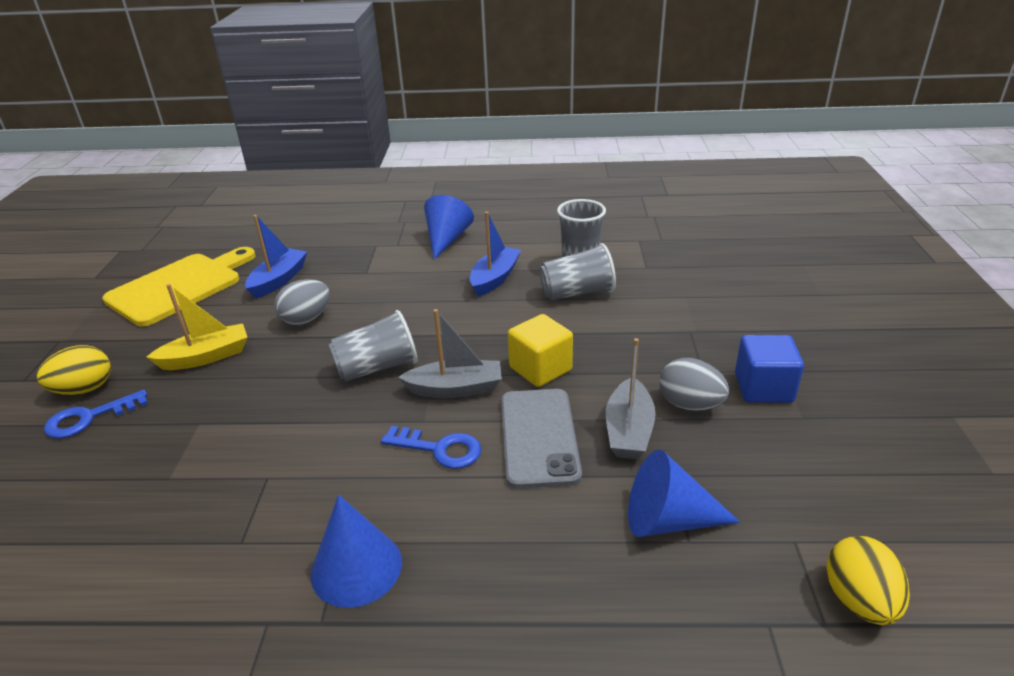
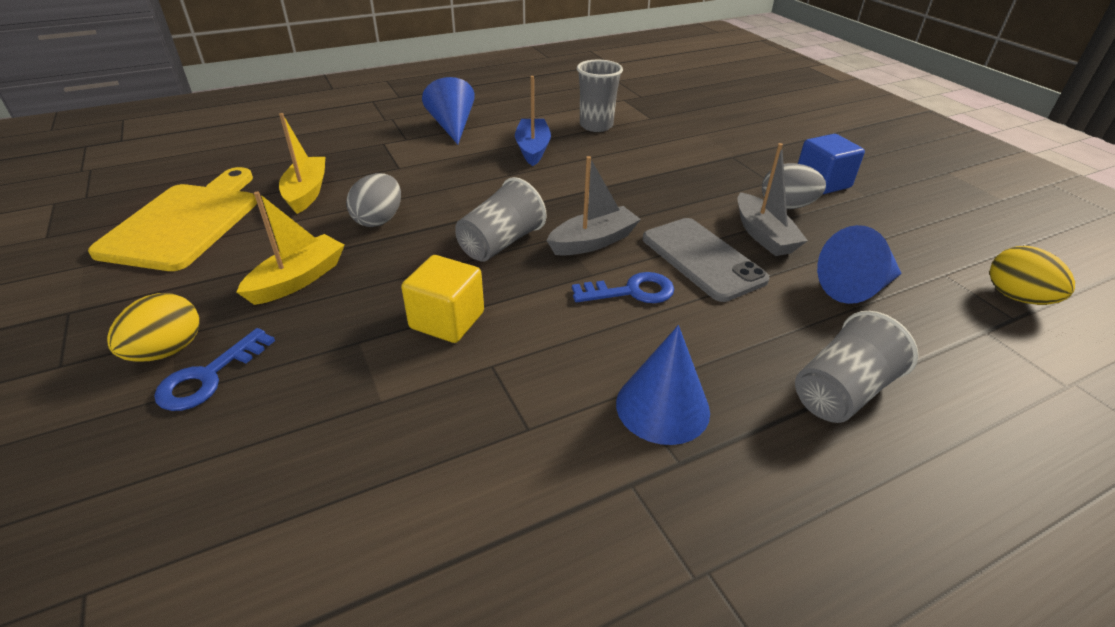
camera: 30 degrees left, 5 degrees up
blue boat [245,215,307,299] -> yellow boat [279,113,325,214]
yellow cube [508,314,573,387] -> yellow cube moved to [401,255,484,343]
grey cup [540,243,616,300] -> grey cup moved to [795,311,919,423]

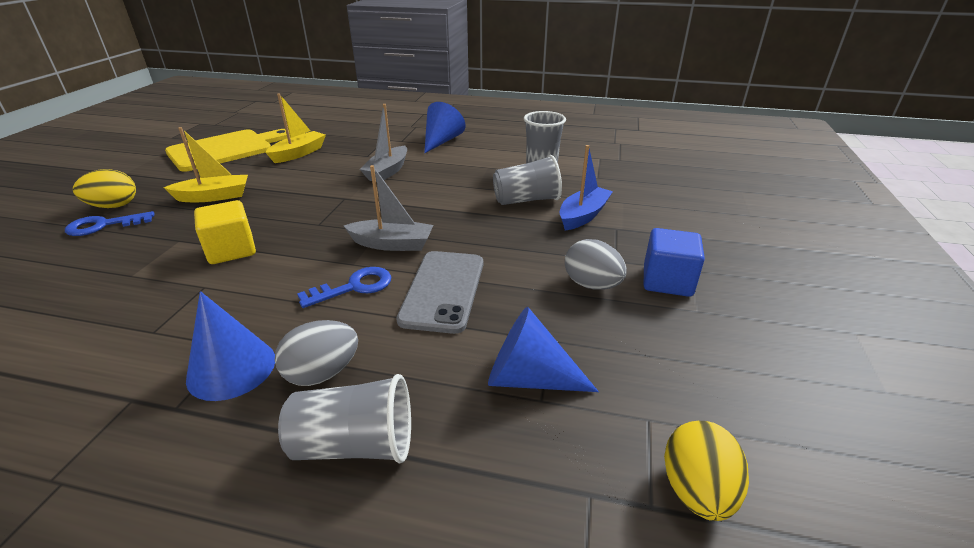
camera: 40 degrees right, 5 degrees down
grey egg [346,173,401,227] -> grey egg moved to [275,320,358,386]
grey cup [455,177,547,262] -> grey cup moved to [493,155,562,205]
blue boat [515,76,551,166] -> blue boat moved to [560,145,613,230]
blue key [572,272,674,303] -> blue key turned 60 degrees counterclockwise [297,267,391,308]
grey boat [738,143,808,256] -> grey boat moved to [360,104,407,182]

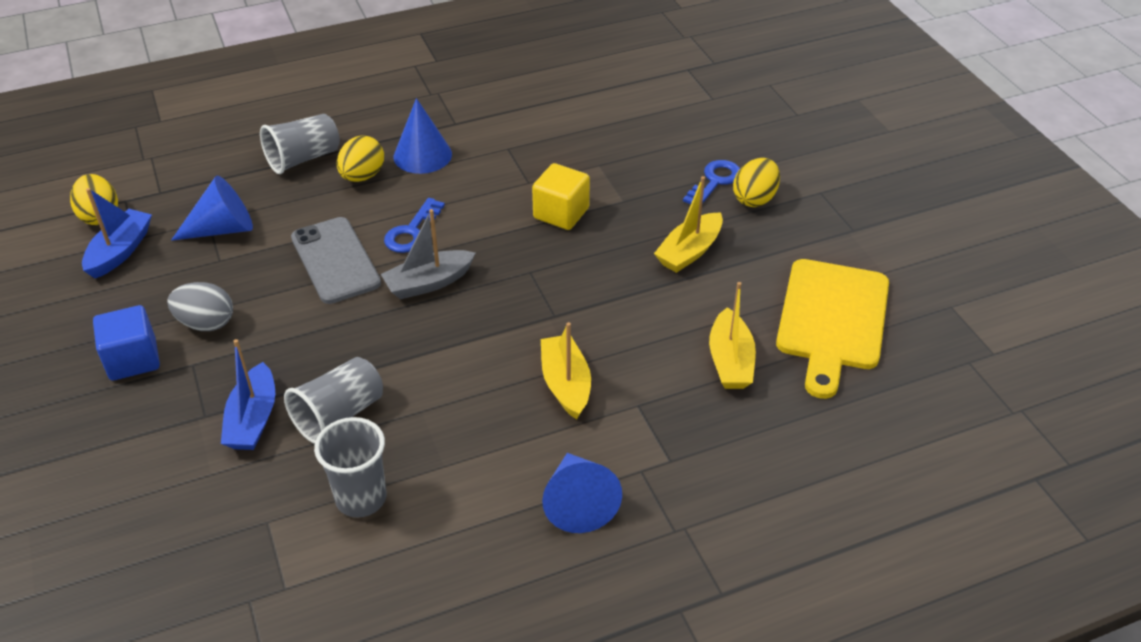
camera: 145 degrees right, 10 degrees up
grey egg [275,320,358,386] -> yellow egg [337,136,384,182]
grey boat [360,104,407,182] -> yellow boat [541,322,591,419]
none -> blue boat [82,188,152,278]

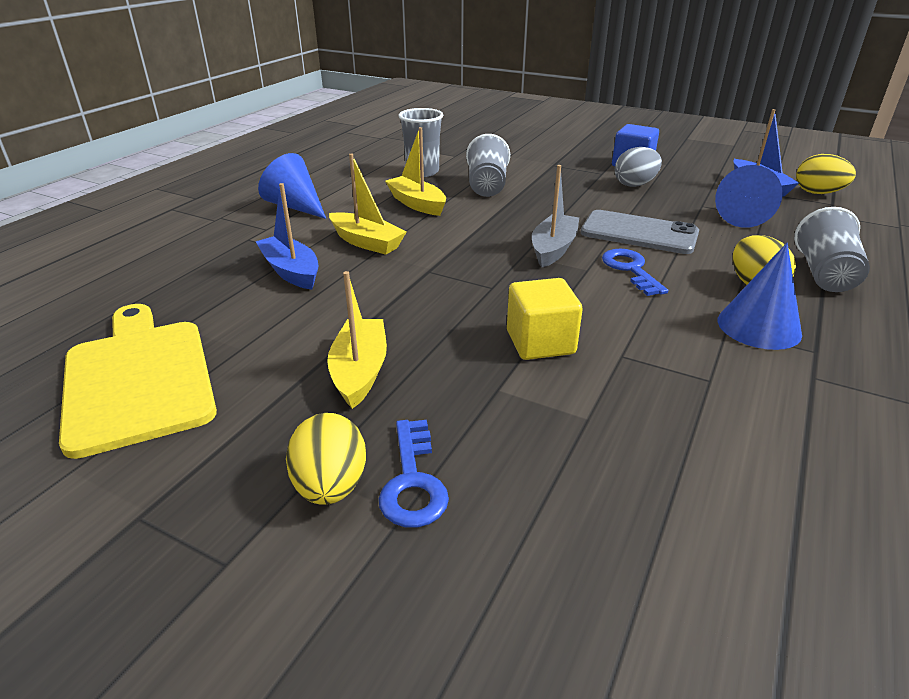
camera: 140 degrees right, 10 degrees down
blue boat [221,339,275,450] -> blue boat moved to [255,183,318,290]
yellow boat [709,282,756,389] -> yellow boat moved to [385,127,446,216]

